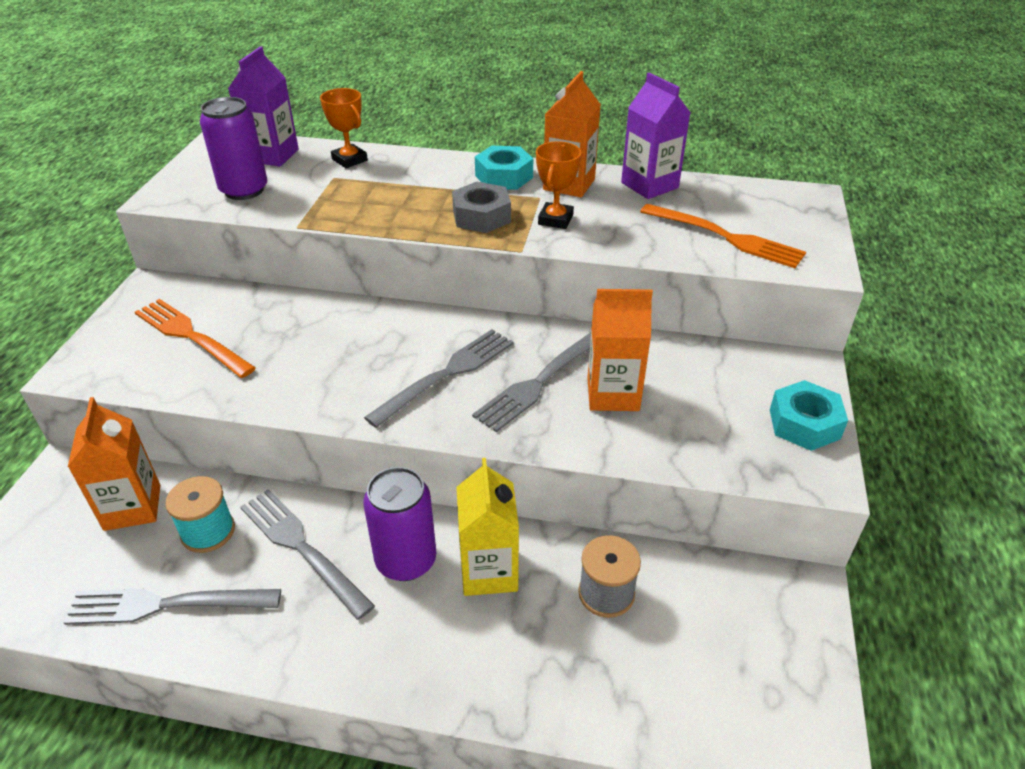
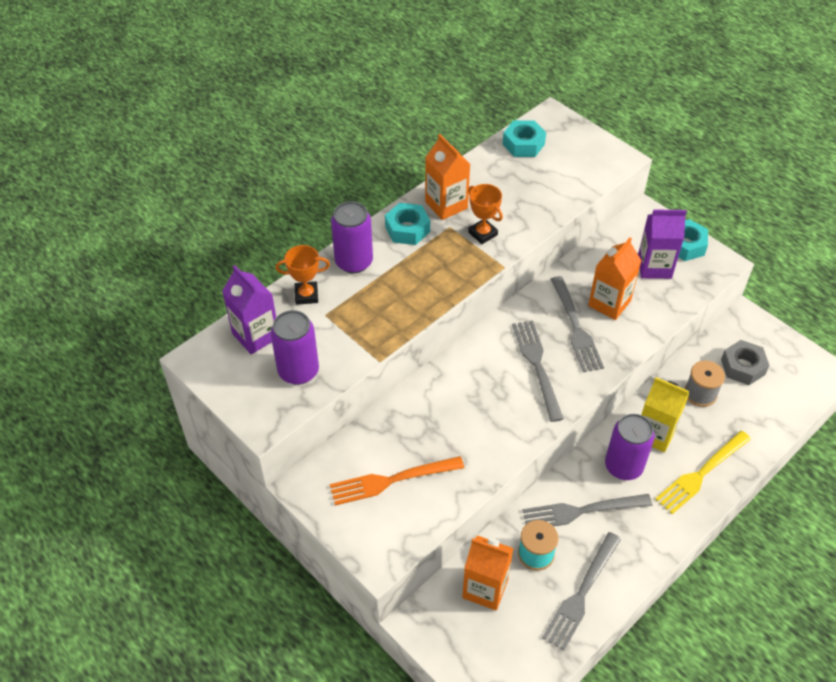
camera: 55 degrees left, 10 degrees up
grey nut [452,182,511,233] -> grey nut moved to [721,340,770,385]
purple carton [621,72,691,199] -> purple carton moved to [638,209,687,279]
orange fork [640,204,806,268] -> none
none -> purple can [331,201,373,273]
none -> turquoise nut [503,120,546,157]
none -> yellow fork [655,431,751,514]

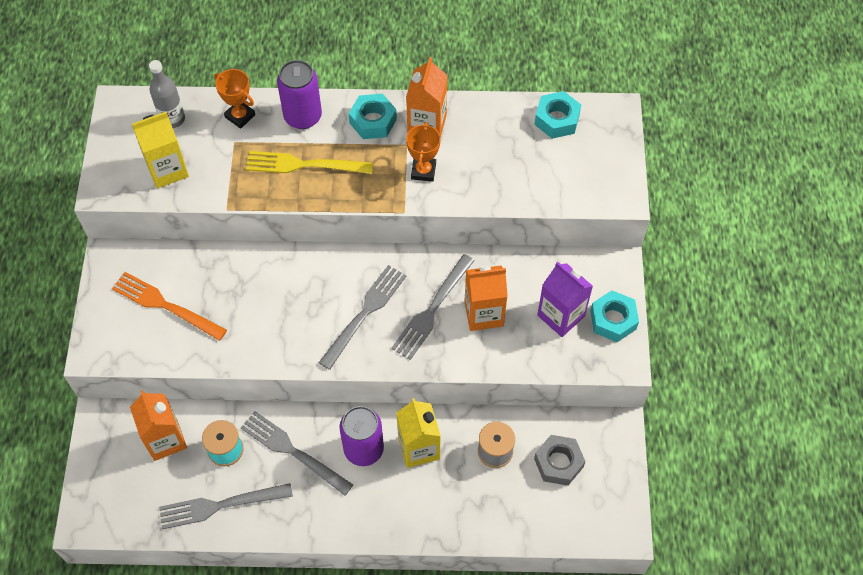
camera: 45 degrees right, 10 degrees up
purple carton [222,265,276,354] -> grey bottle [149,60,185,128]
purple can [270,310,319,385] -> yellow carton [132,112,189,188]
yellow fork [655,431,751,514] -> yellow fork moved to [246,151,373,174]

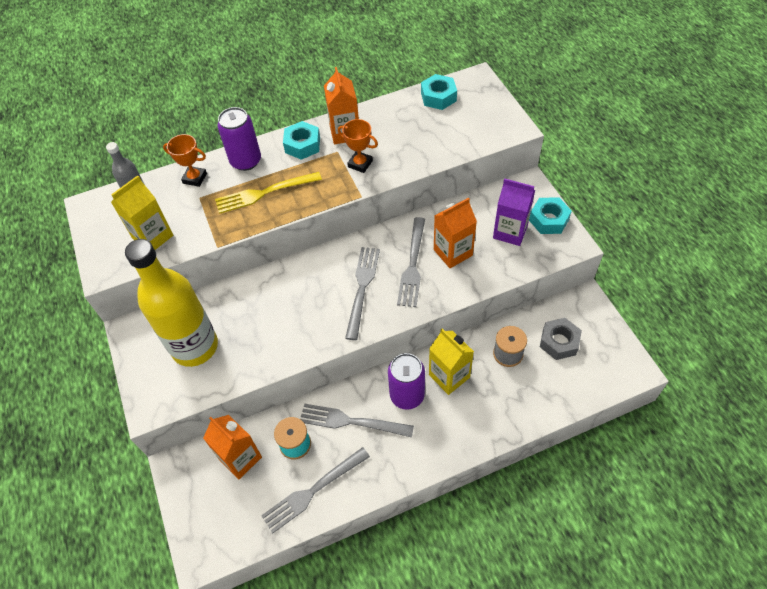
camera: 20 degrees left, 5 degrees down
orange fork [112,272,227,341] -> yellow bottle [125,239,218,367]
orange trophy [406,122,441,182] -> orange trophy turned 45 degrees counterclockwise [338,119,378,173]

